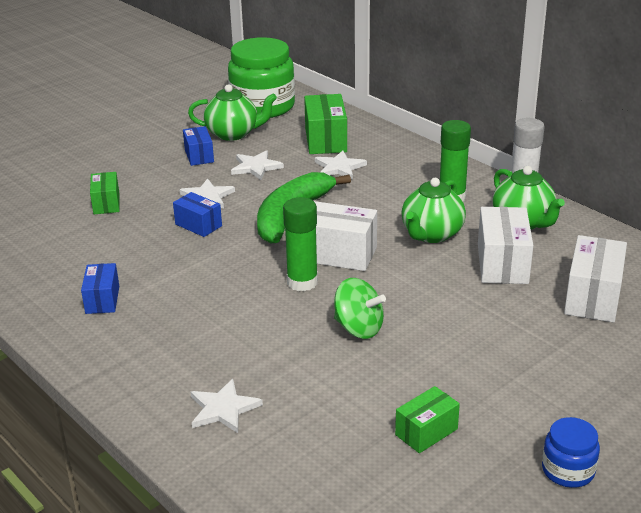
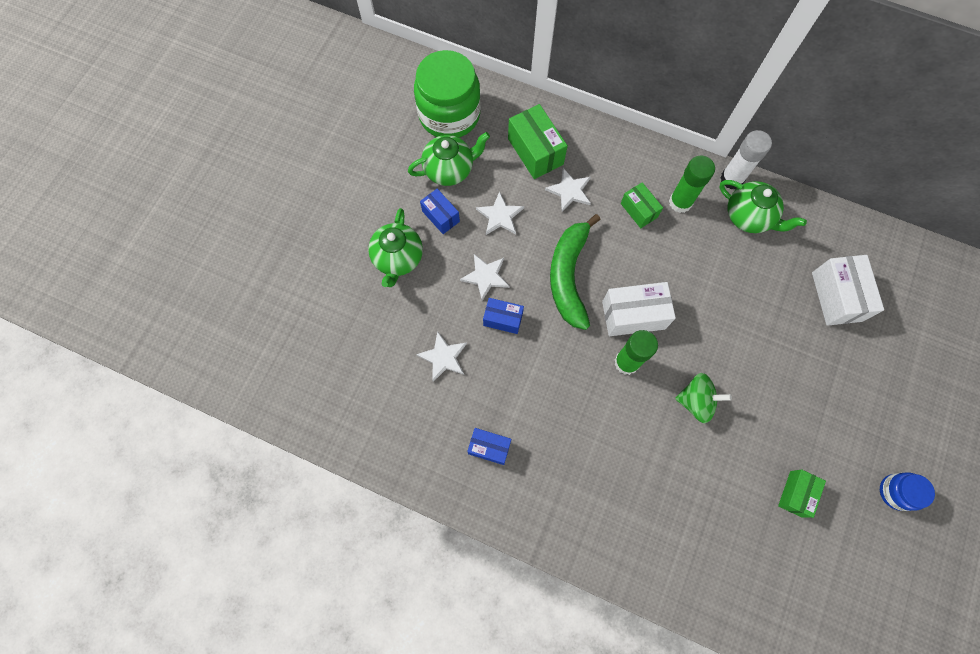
camera: 25 degrees left, 40 degrees up
blue box [81,263,119,314] -> blue box turned 45 degrees counterclockwise [467,428,512,465]
green box [90,172,119,215] -> green box moved to [621,182,663,228]
white star [191,379,263,433] -> white star moved to [416,331,467,382]
green teapot [401,178,466,243] -> green teapot moved to [368,208,423,287]
white box [478,207,533,284] -> none

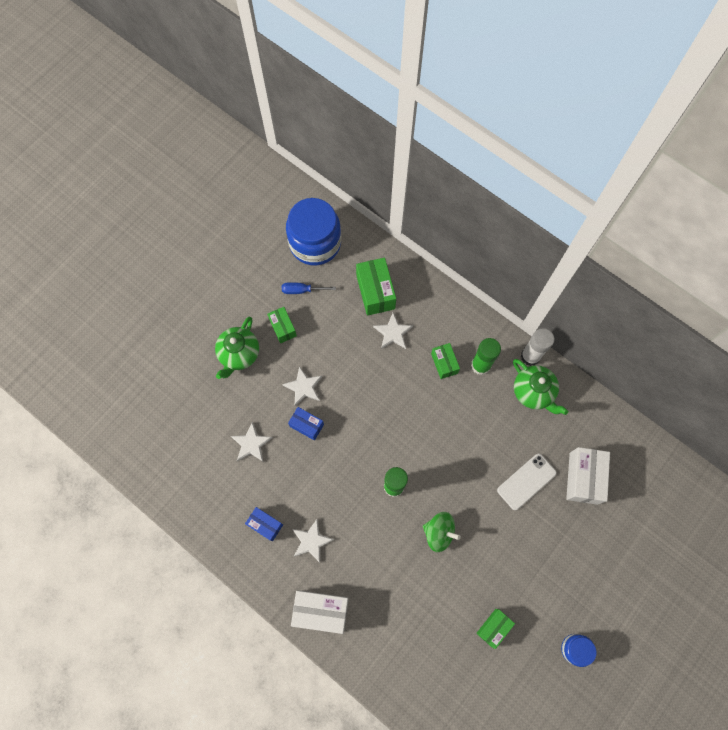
camera: 15 degrees right, 0 degrees up
green teapot [408,132,490,186] -> blue screwdriver [282,282,336,294]
green jar [414,50,481,138] -> blue jar [286,198,341,265]
blue box [420,189,460,234] -> green box [267,307,297,343]
white star [476,191,524,235] -> white star moved to [293,519,334,563]
green banana [550,214,601,330] -> none
white box [602,282,676,336] -> white box moved to [291,590,349,634]
none -> white phone [497,454,557,510]

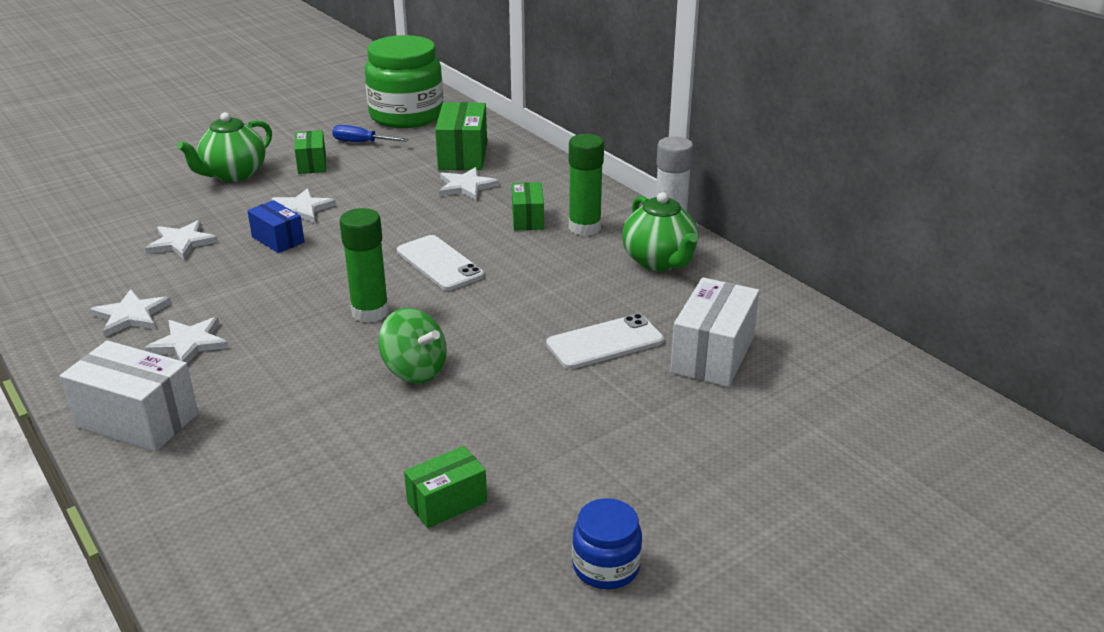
camera: 15 degrees right, 40 degrees down
blue box [245,507,283,542] -> white star [90,289,171,337]
blue jar [286,198,341,265] -> green jar [365,35,443,128]
none -> white phone [397,235,484,291]

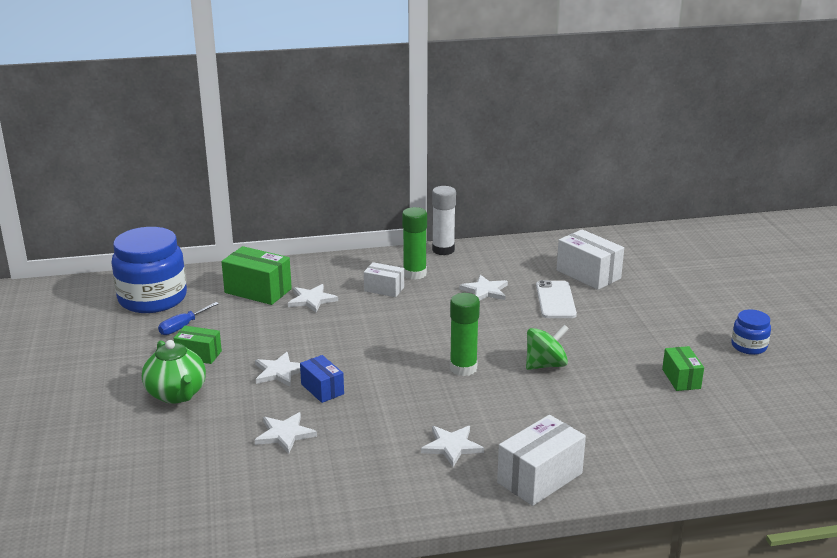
camera: 65 degrees left, 5 degrees down
white star [90,289,171,337] -> white star moved to [459,275,508,301]
blue box [247,200,304,253] -> blue box turned 75 degrees clockwise [300,355,344,403]
green jar [365,35,443,128] -> blue jar [112,227,187,313]
white phone [397,235,484,291] -> none
green box [512,182,544,231] -> white box [364,262,404,297]
green teapot [622,192,698,271] -> none

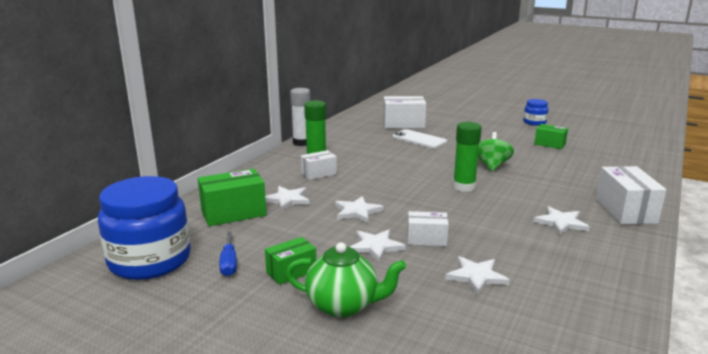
camera: 50 degrees left, 5 degrees down
blue box [300,355,344,403] -> white box [407,211,449,246]
white star [459,275,508,301] -> white star moved to [335,196,384,223]

